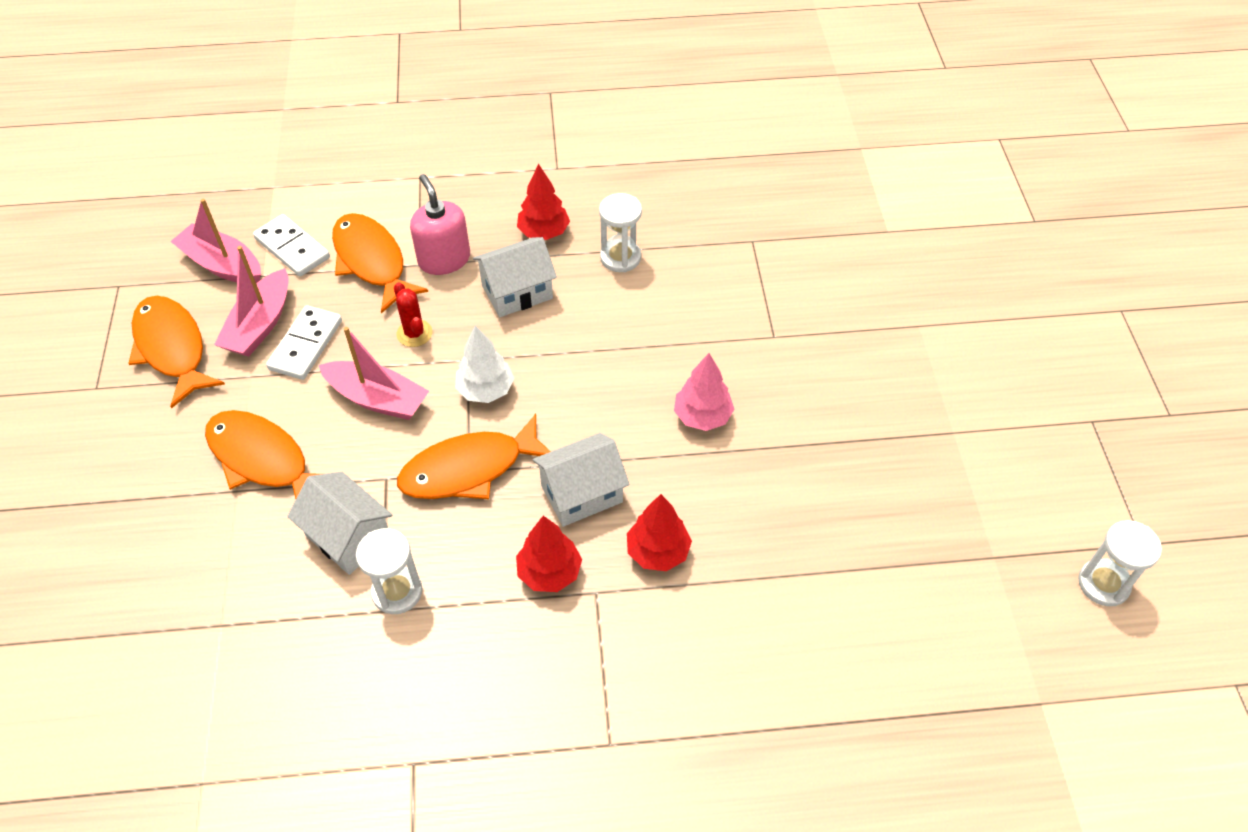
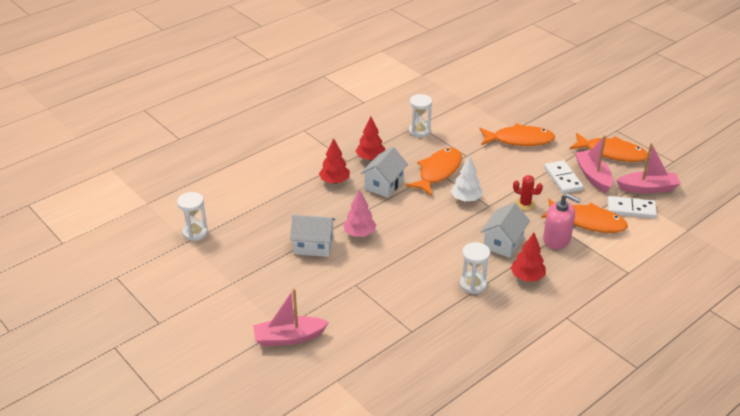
camera: 145 degrees right, 15 degrees down
white house [287,472,392,575] -> white house moved to [290,215,336,257]
pink boat [319,327,429,420] -> pink boat moved to [253,288,329,346]
white hourglass [1078,520,1162,606] -> white hourglass moved to [177,192,208,241]

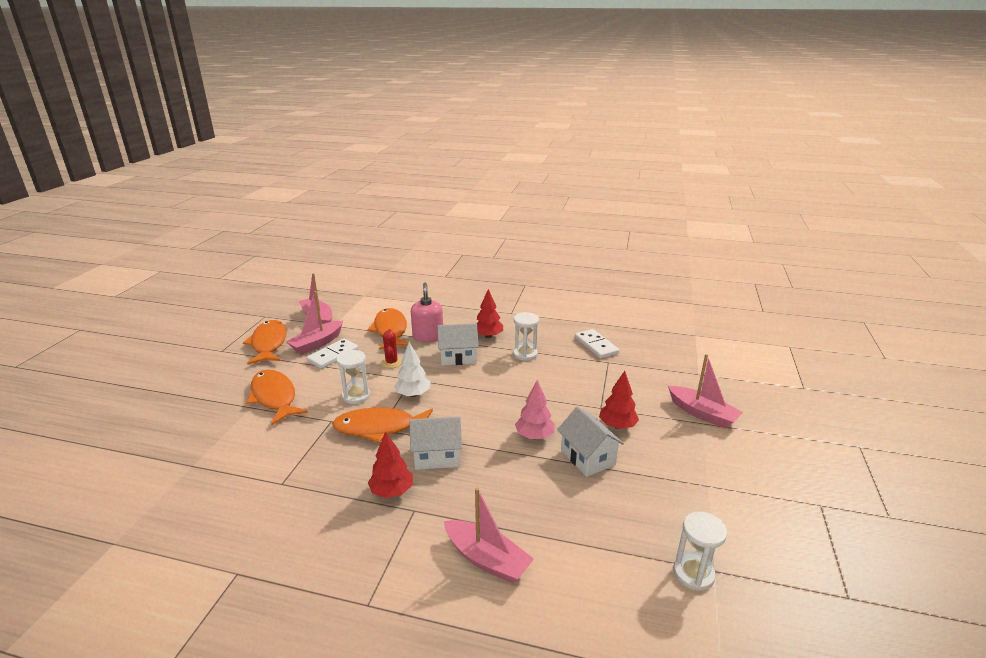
camera: 125 degrees left, 10 degrees down
red tree [319,138,350,184] -> red tree moved to [599,371,639,429]
white hourglass [409,94,432,137] -> white hourglass moved to [336,350,370,404]
white domino [608,196,657,219] -> white domino moved to [575,329,619,359]
none -> pink boat [444,488,534,583]

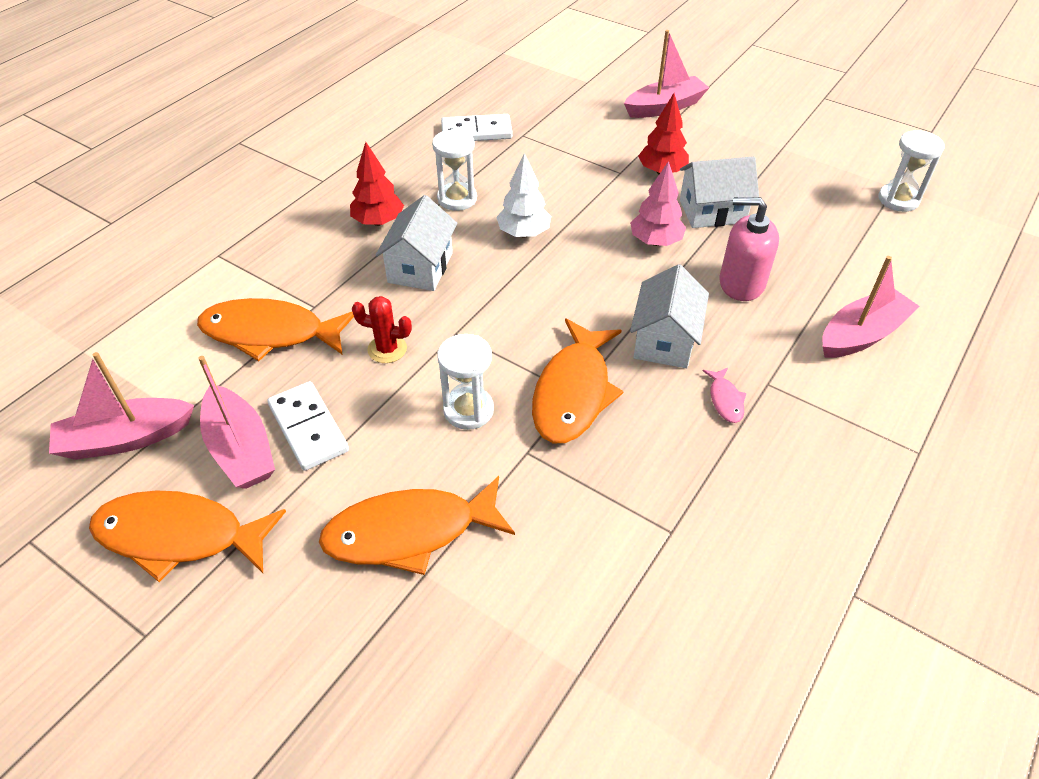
camera: 70 degrees left, 20 degrees up
red tree [368,431,413,498] -> pink fish [703,367,746,423]
white tree [394,342,430,397] -> white tree moved to [496,153,551,237]
pink soap dispenser [411,283,443,342] -> pink soap dispenser moved to [719,197,779,301]

